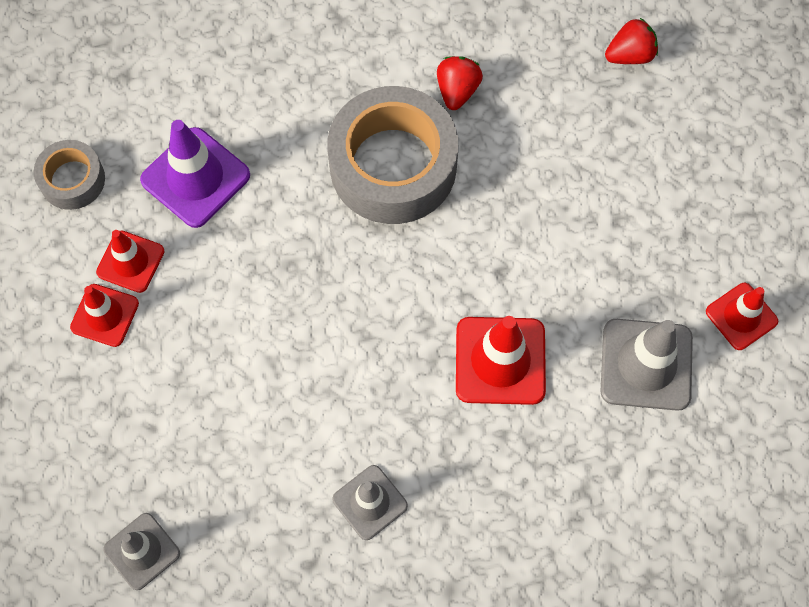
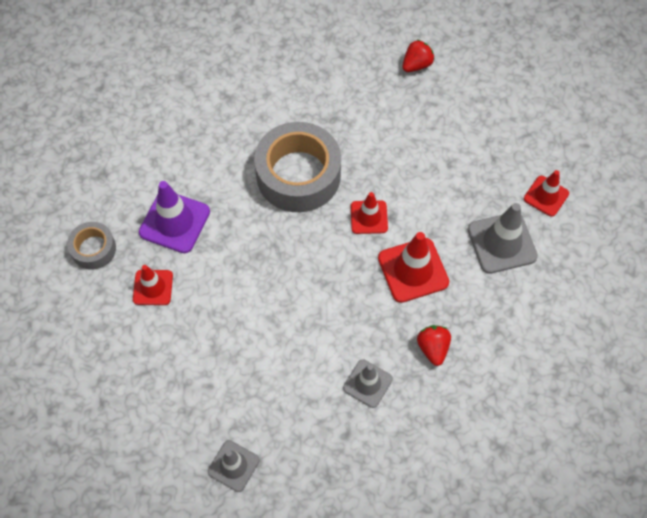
camera: 20 degrees left, 5 degrees down
red traffic cone [70,284,139,347] -> red traffic cone moved to [351,192,388,234]
red strawberry [437,56,483,110] -> red strawberry moved to [417,325,451,366]

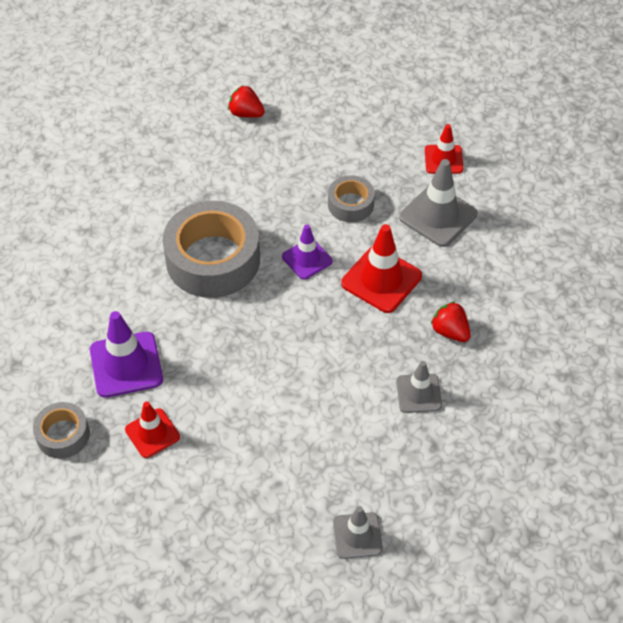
camera: 35 degrees left, 10 degrees down
red traffic cone [351,192,388,234] -> purple traffic cone [282,224,332,279]
red strawberry [402,39,434,72] -> red strawberry turned 75 degrees counterclockwise [228,85,265,118]
none -> grey tape [328,175,375,222]

